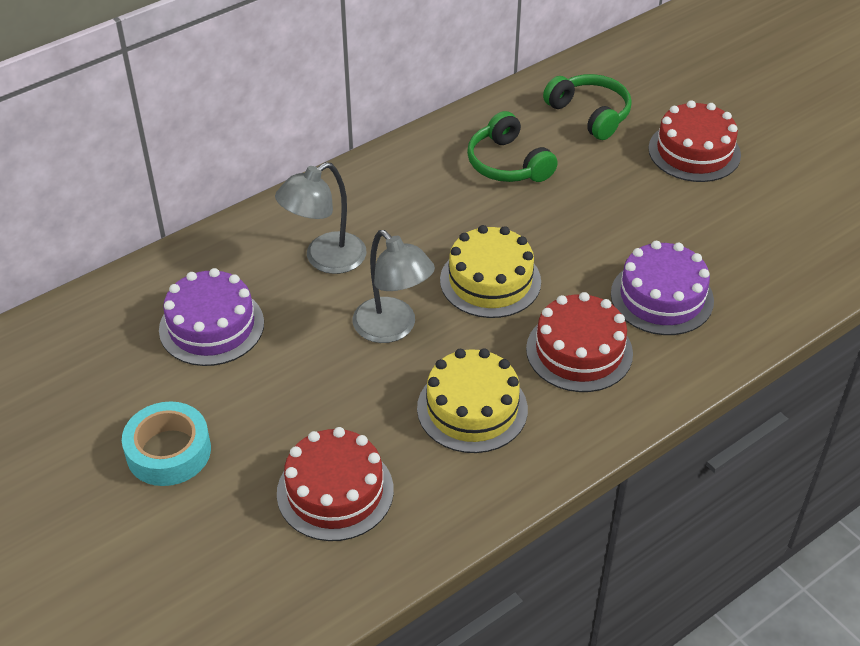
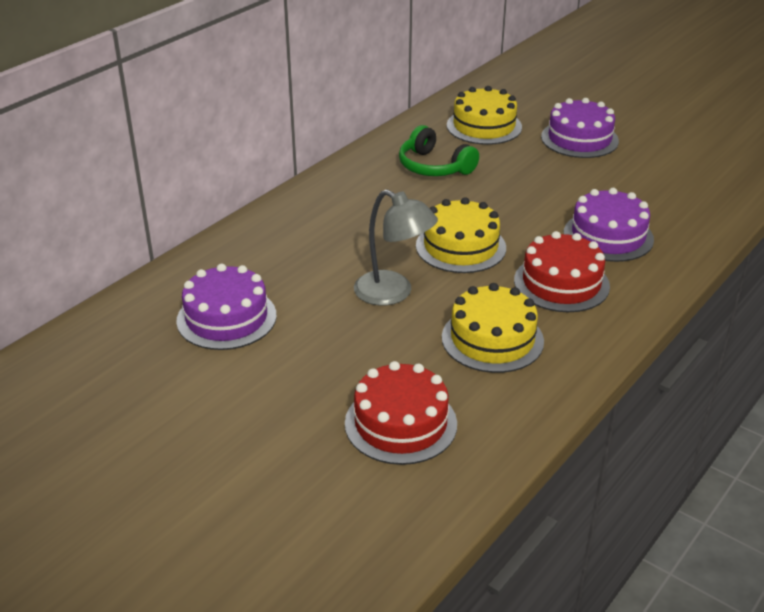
camera: 15 degrees left, 10 degrees down
turquoise tape [122,401,211,486] -> none
grey lamp [275,162,366,274] -> none
green headphones [543,74,632,140] -> yellow cake [447,86,522,145]
red cake [648,100,741,182] -> purple cake [541,98,619,158]

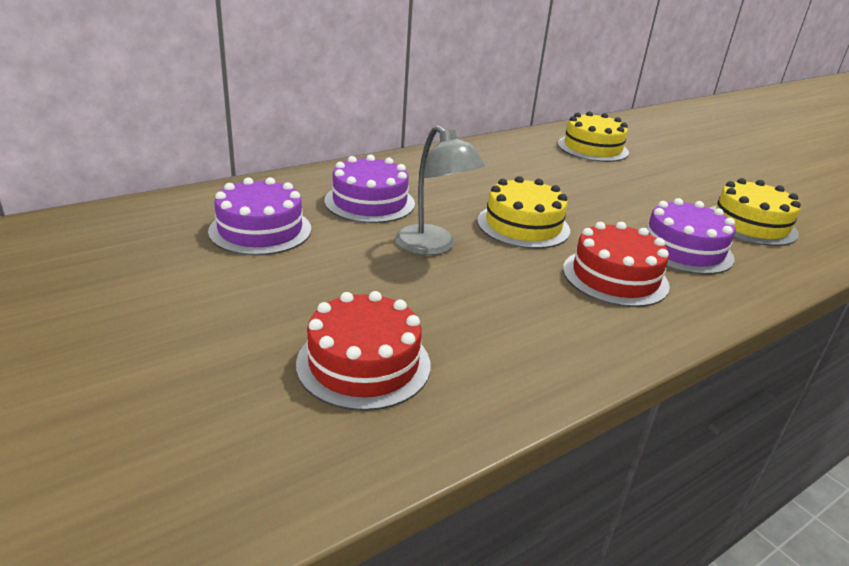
camera: 15 degrees right, 5 degrees down
green headphones [399,125,479,176] -> none
yellow cake [442,283,544,373] -> yellow cake moved to [710,178,801,246]
purple cake [541,98,619,158] -> purple cake moved to [324,155,415,223]

